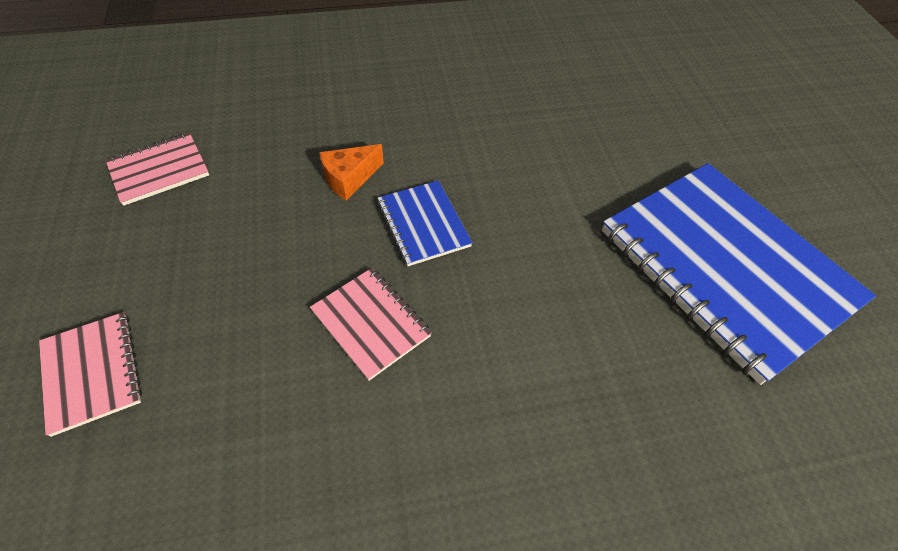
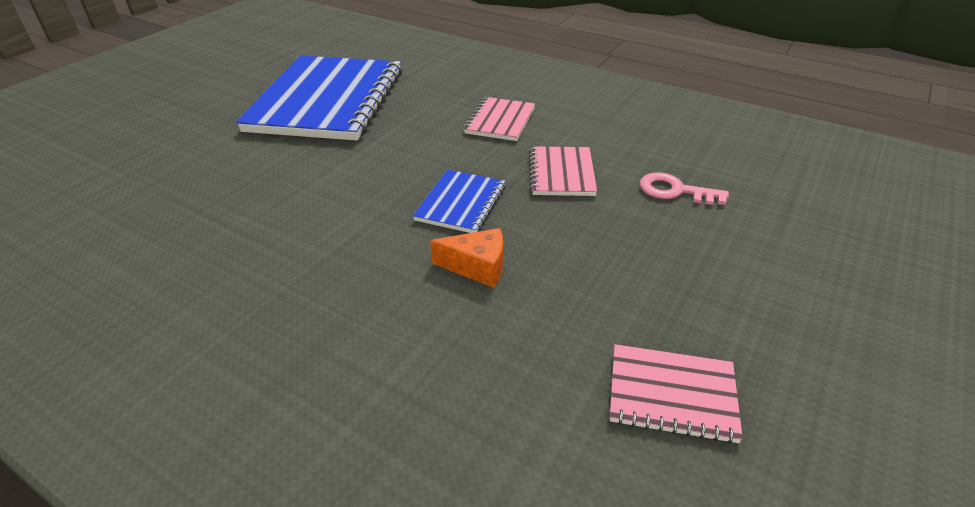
camera: 135 degrees left, 15 degrees down
pink notebook [39,312,142,437] -> pink notebook moved to [464,97,535,141]
none -> pink key [640,172,729,205]

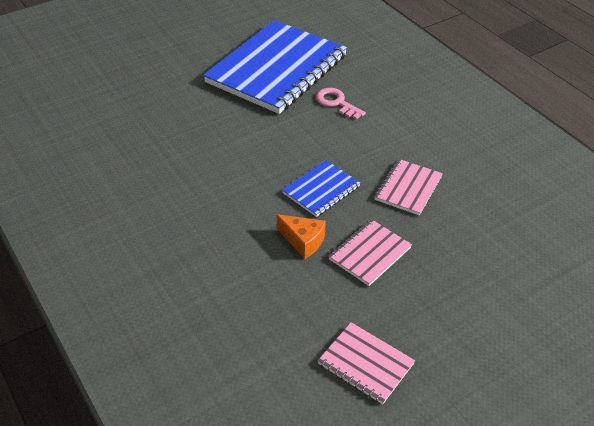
camera: 25 degrees right, 5 degrees up
pink notebook [464,97,535,141] -> pink notebook moved to [328,219,412,286]
pink key [640,172,729,205] -> pink key moved to [316,88,366,120]

